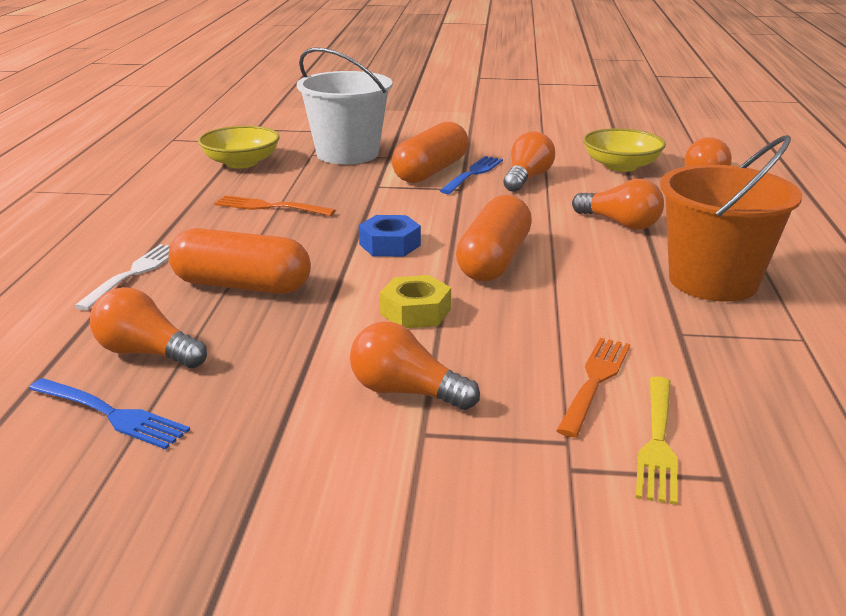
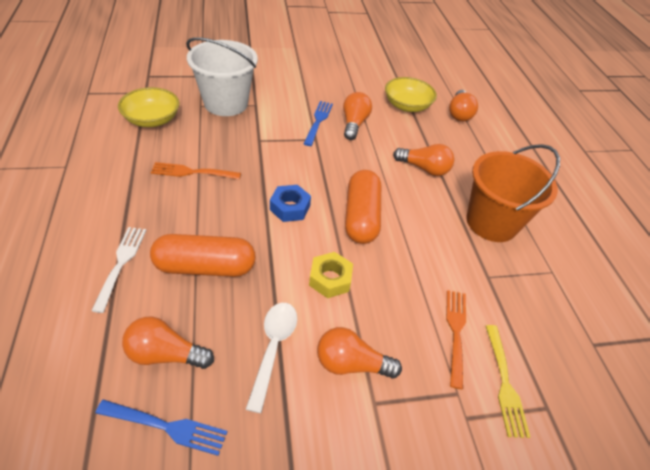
camera: 20 degrees left, 20 degrees up
orange capsule [392,122,468,183] -> none
none -> white spoon [246,303,297,413]

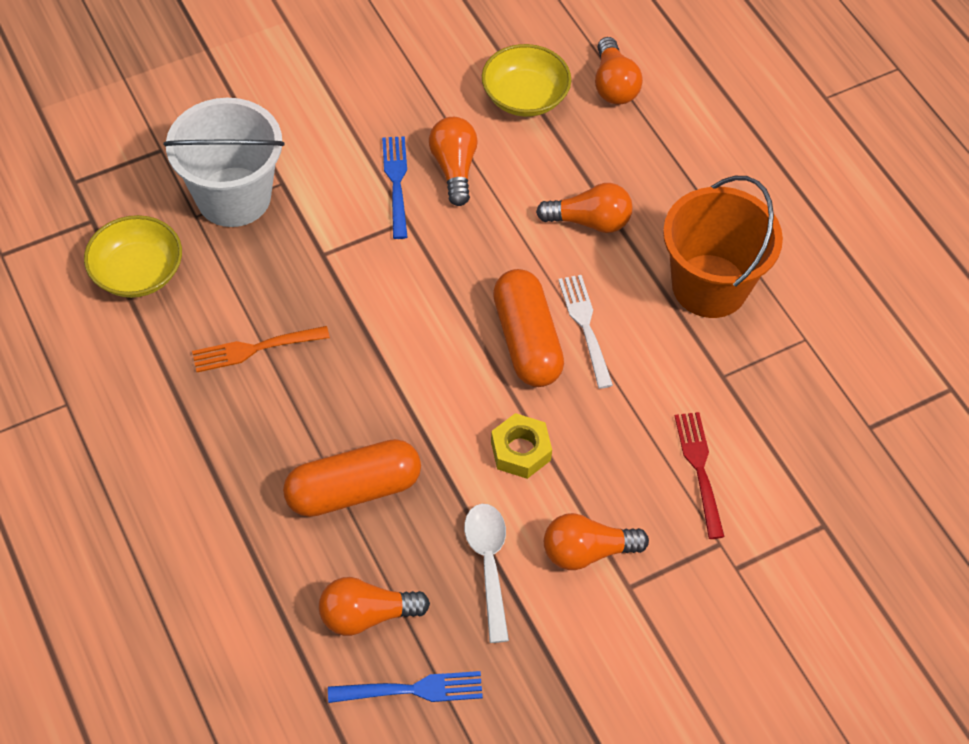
camera: 15 degrees left, 10 degrees up
white fork [91,227,146,313] -> white fork moved to [558,275,613,389]
blue nut [270,185,311,222] -> none
orange fork [446,290,466,389] -> red fork [675,412,725,539]
yellow fork [486,325,530,438] -> none

